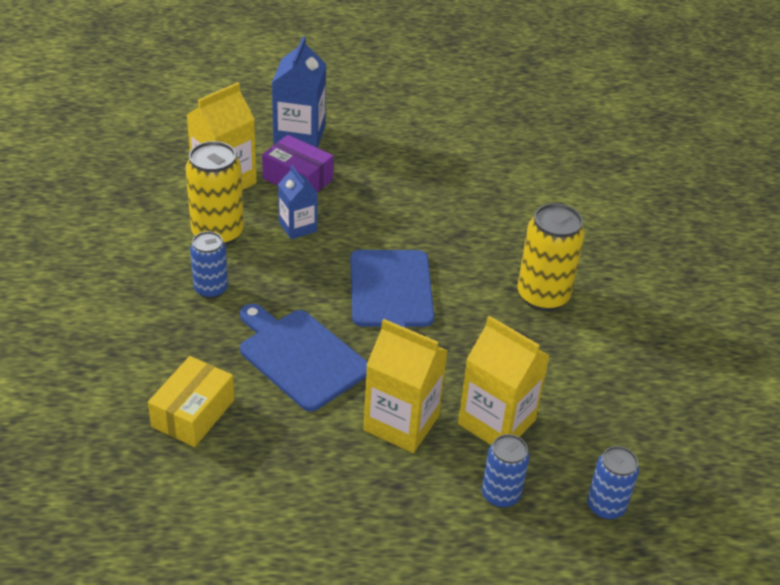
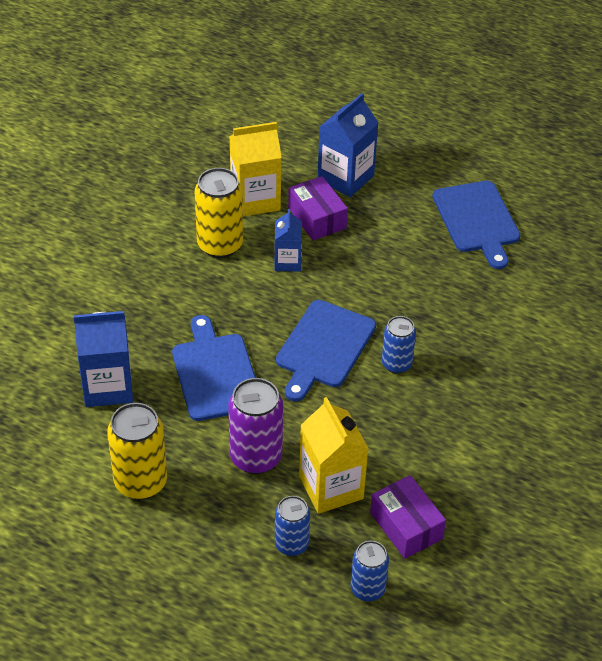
camera: 30 degrees right, 5 degrees up
yellow box [148,356,234,447] -> blue carton [74,311,133,407]
blue can [190,231,228,299] -> blue can moved to [382,316,416,374]
yellow carton [363,319,448,453] -> purple can [228,378,283,474]
yellow can [518,203,585,311] -> yellow can moved to [107,403,167,500]
none -> purple box [370,475,446,559]
none -> blue cutting board [432,181,520,269]

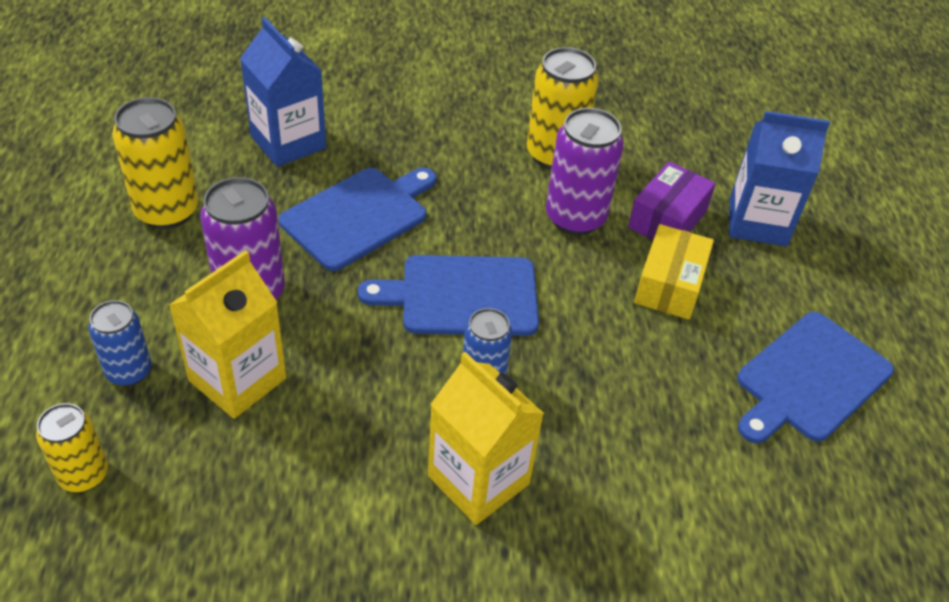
camera: 60 degrees right, 0 degrees up
yellow carton [229,122,282,216] -> yellow carton moved to [428,352,544,525]
blue carton [274,209,302,272] -> purple can [546,108,624,235]
blue can [351,541,389,601] -> yellow can [36,403,108,492]
purple box [370,475,446,559] -> none
none -> yellow box [634,224,714,320]

